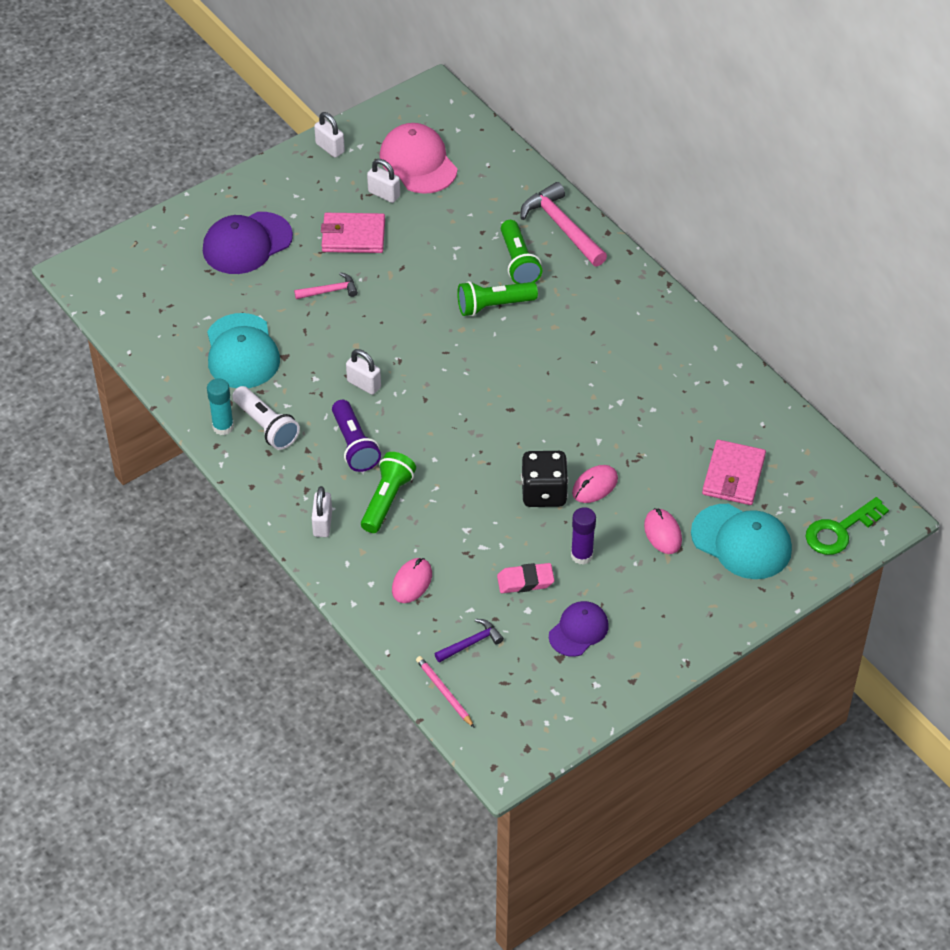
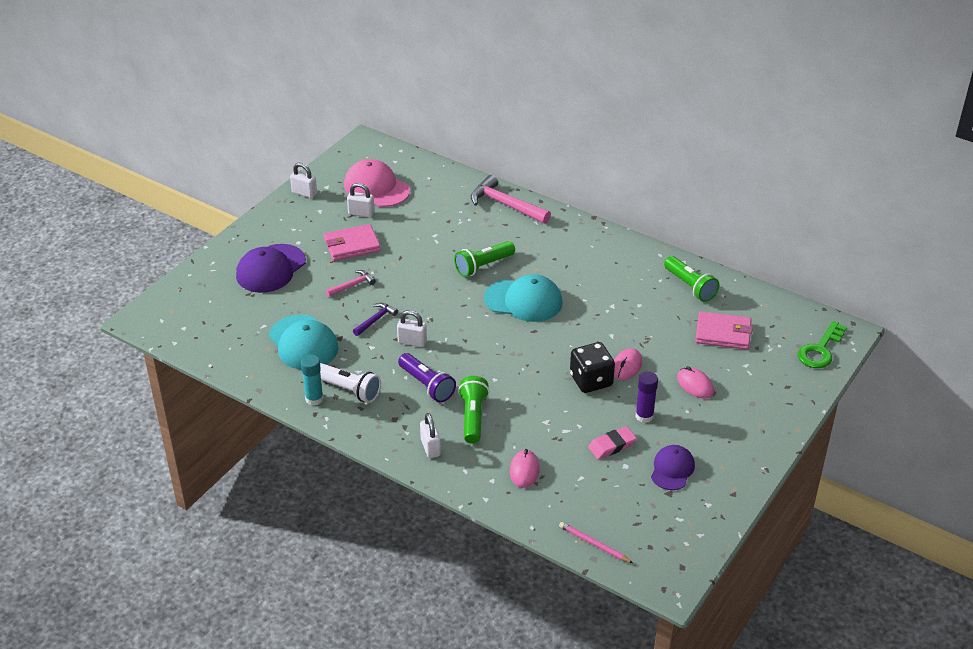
camera: 20 degrees left, 10 degrees down
purple hammer [435,619,504,663] -> purple hammer moved to [353,303,398,336]
green flashlight [501,220,542,284] -> green flashlight moved to [664,256,719,302]
turquoise cap [691,504,792,579] -> turquoise cap moved to [484,274,562,322]
pink wallet [702,440,766,505] -> pink wallet turned 75 degrees counterclockwise [695,311,753,350]

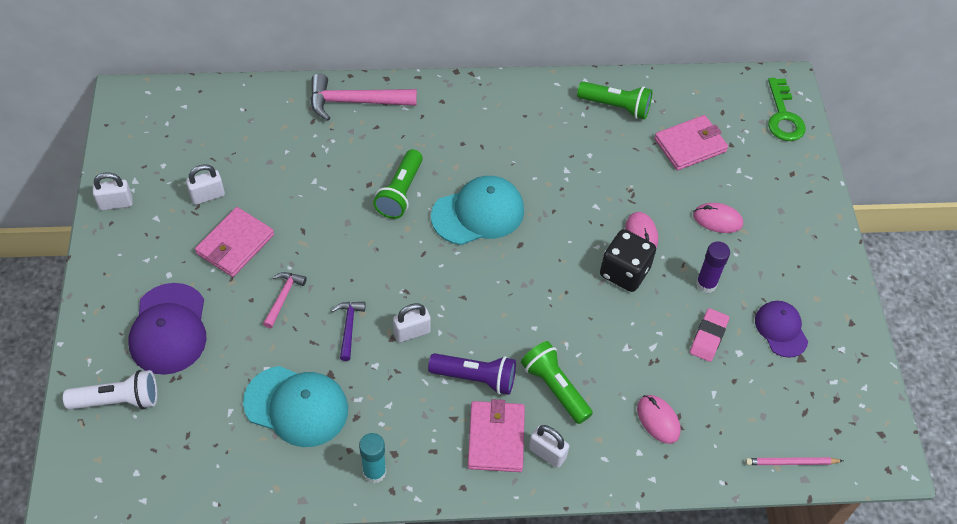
camera: 40 degrees left, 15 degrees up
white flashlight [320,363,381,403] -> white flashlight moved to [63,370,157,410]
pink cap [344,159,410,207] -> none
none -> pink wallet [468,399,525,472]

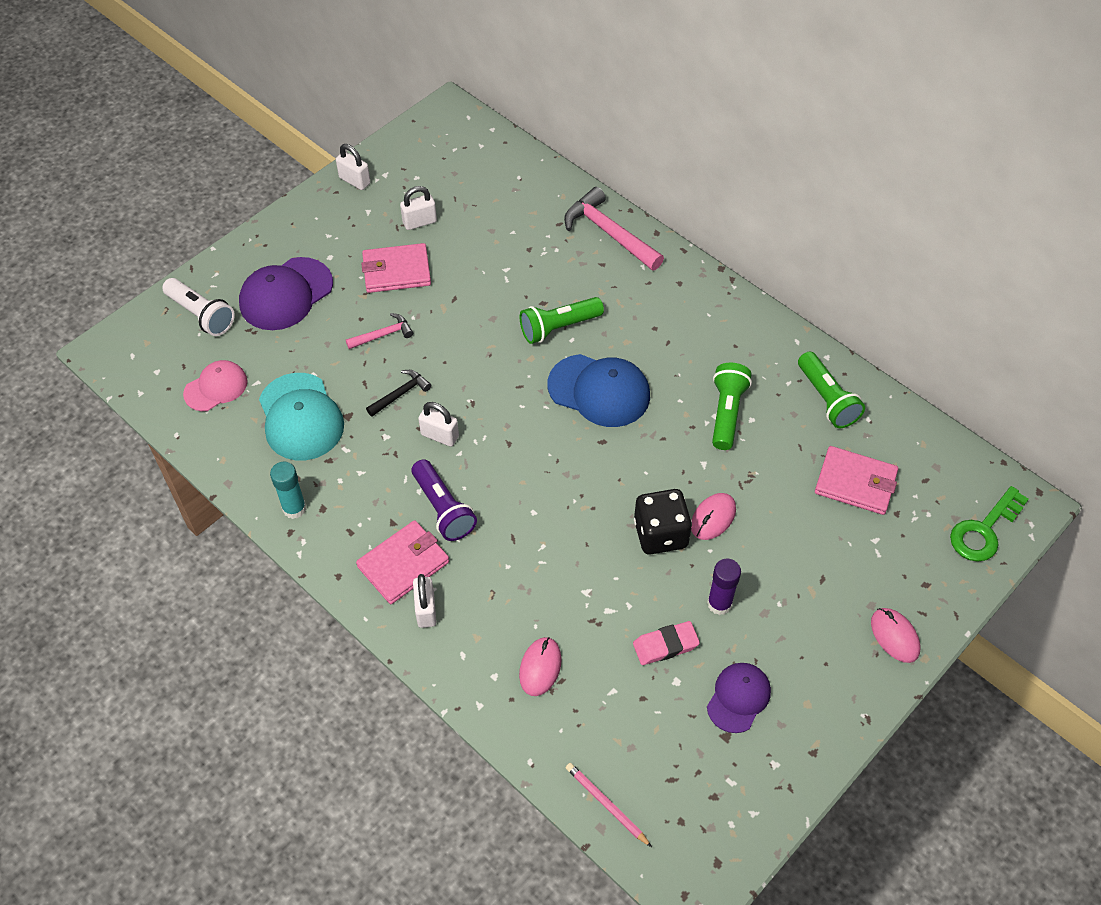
camera: 50 degrees right, 0 degrees up
white padlock [186,164,225,205] -> white padlock turned 45 degrees counterclockwise [400,186,437,230]
purple hammer [331,302,366,361] -> black hammer [366,370,431,417]
turquoise cap [431,176,524,245] -> blue cap [548,354,650,427]
green flashlight [521,341,593,424] -> green flashlight moved to [712,363,752,450]
pink mouse [693,203,743,233] -> pink mouse moved to [871,608,921,663]
none -> pink cap [183,360,247,411]

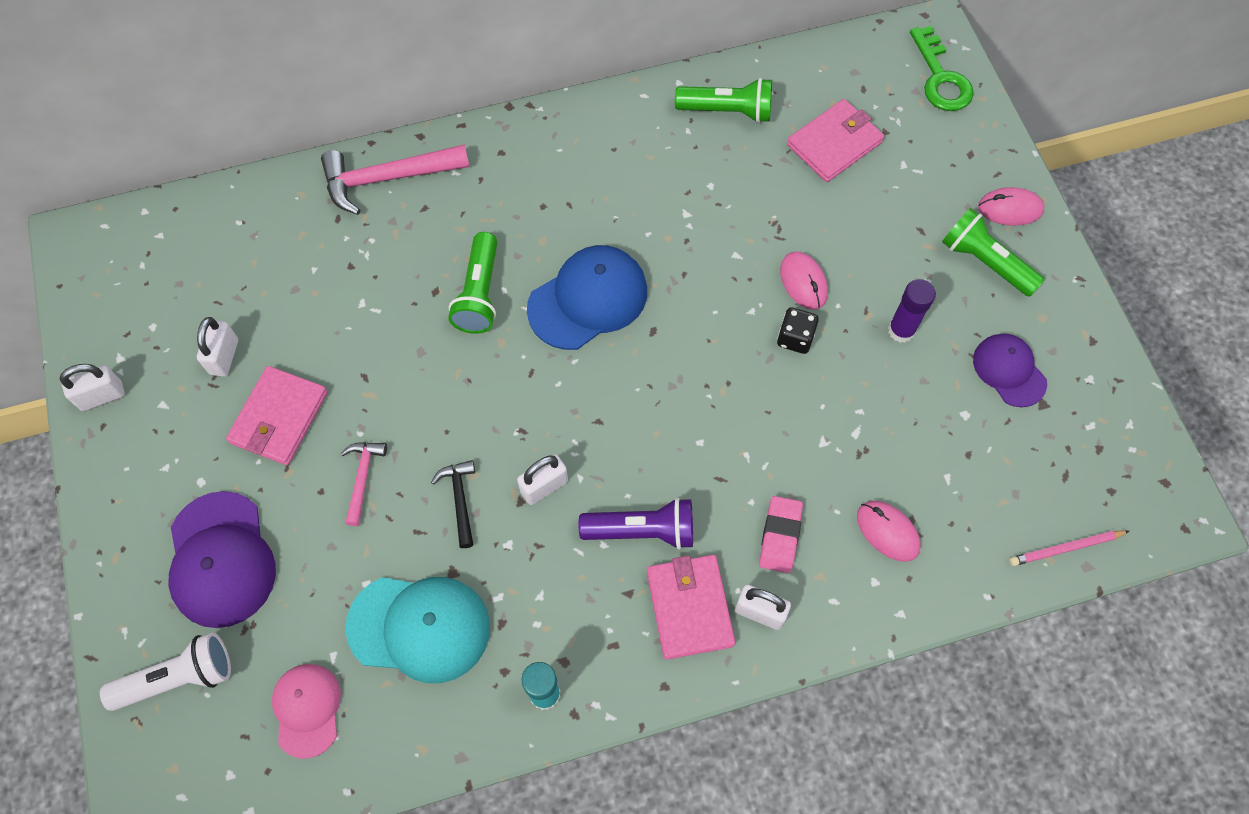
camera: 60 degrees left, 10 degrees up
pink eraser [633,621,700,665] -> pink eraser moved to [759,496,803,573]
black dice [634,489,692,555] -> black dice [777,307,819,354], size x0.60
green flashlight [712,363,752,450] -> green flashlight moved to [942,208,1045,297]

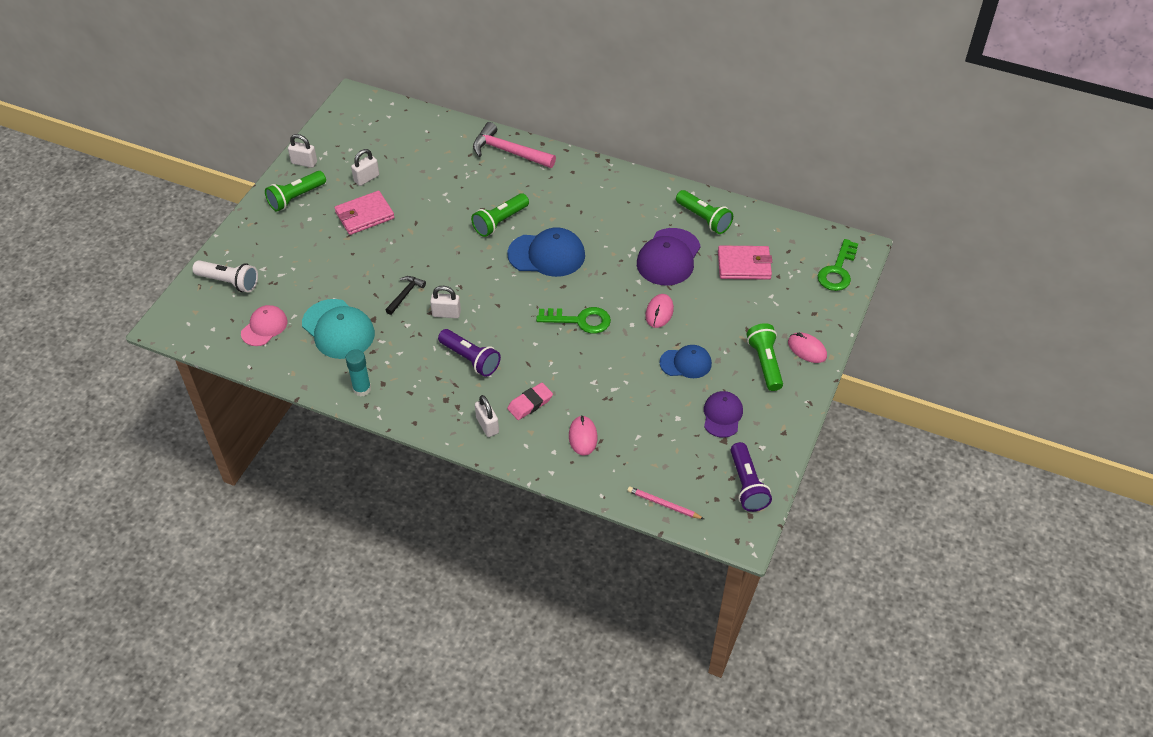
camera: 40 degrees right, 15 degrees down
purple cap [169,491,276,628] -> purple cap moved to [637,228,701,285]
pink hammer [341,442,387,526] -> none
pink wallet [647,555,735,660] -> none
black dice [777,307,819,354] -> none
purple glue stick [888,279,936,343] -> blue cap [660,345,712,378]
none -> green flashlight [265,171,326,212]
none -> green key [536,307,611,334]
none -> purple flashlight [731,442,772,512]

